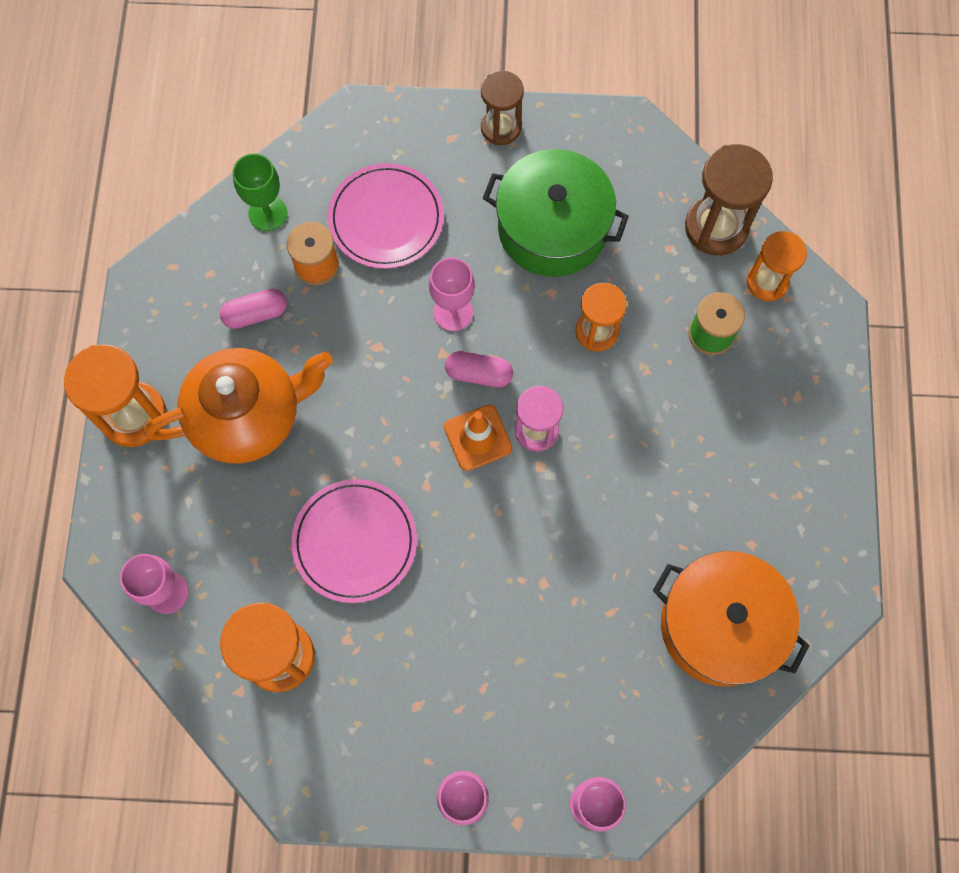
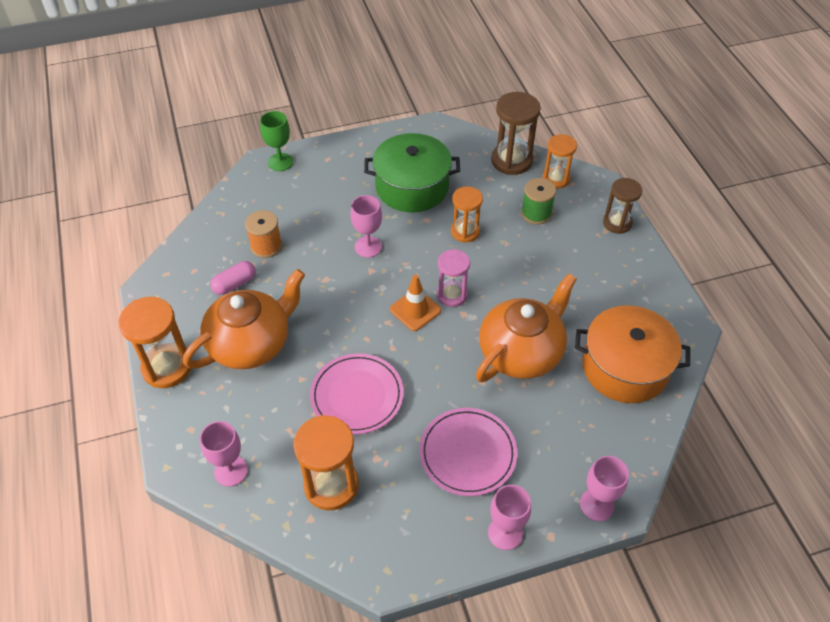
camera: 20 degrees left, 20 degrees down
green goblet [233,154,288,231] -> green goblet moved to [260,111,293,171]
pink plate [328,163,444,269] -> pink plate moved to [419,408,517,496]
pink capsule [445,351,513,388] -> none
brown hourglass [481,71,524,145] -> brown hourglass moved to [603,178,642,234]
none -> orange teapot [476,274,577,382]

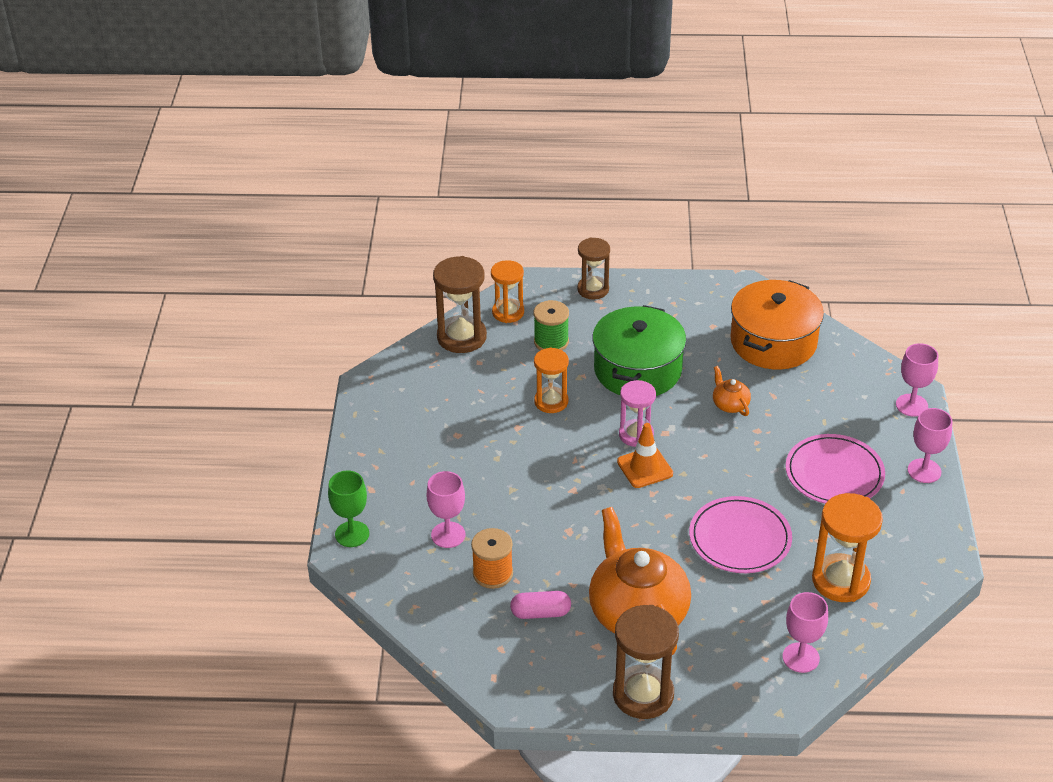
camera: 70 degrees left, 10 degrees down
orange hourglass [118,297,192,388] -> brown hourglass [613,605,679,719]
pink capsule [210,261,256,295] -> pink capsule turned 75 degrees counterclockwise [510,591,571,619]
pink goblet [350,195,382,258] -> pink goblet moved to [427,471,465,548]
green pot [364,133,460,212] -> green pot moved to [592,305,686,396]
orange teapot [476,274,577,382] -> orange teapot [713,366,751,416], size x0.42

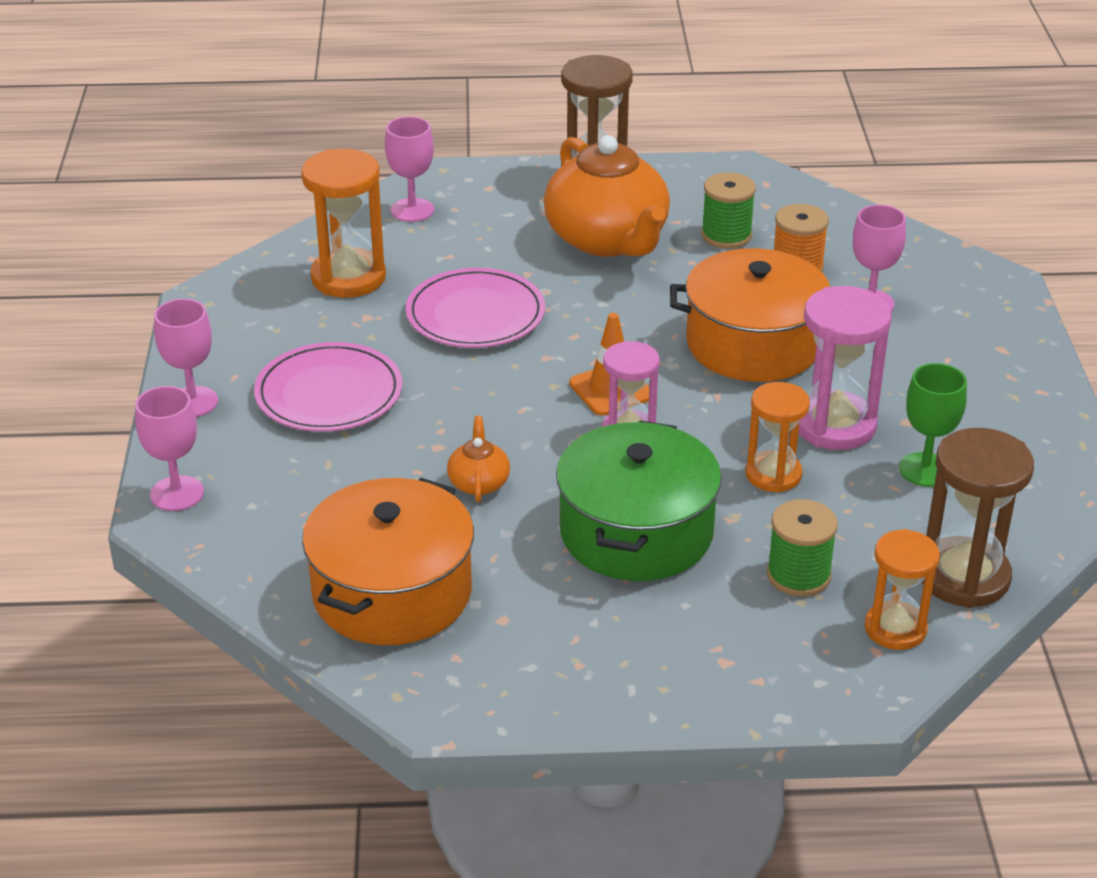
camera: 175 degrees right, 5 degrees down
green goblet [328,471,369,547] -> green goblet moved to [899,363,967,487]
pink capsule [510,591,571,619] -> green spool [701,172,756,249]
brown hourglass [577,238,610,300] -> none
orange teapot [713,366,751,416] -> orange teapot turned 150 degrees counterclockwise [447,416,510,502]
none -> orange pot [670,248,830,382]
none -> pink hourglass [798,286,892,450]

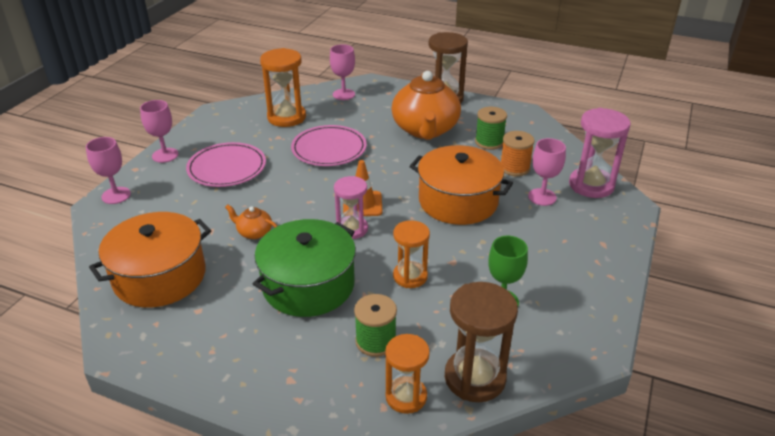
camera: 25 degrees right, 0 degrees up
orange teapot [447,416,510,502] -> orange teapot turned 90 degrees counterclockwise [225,205,277,239]
pink hourglass [798,286,892,450] -> pink hourglass moved to [569,108,631,198]

